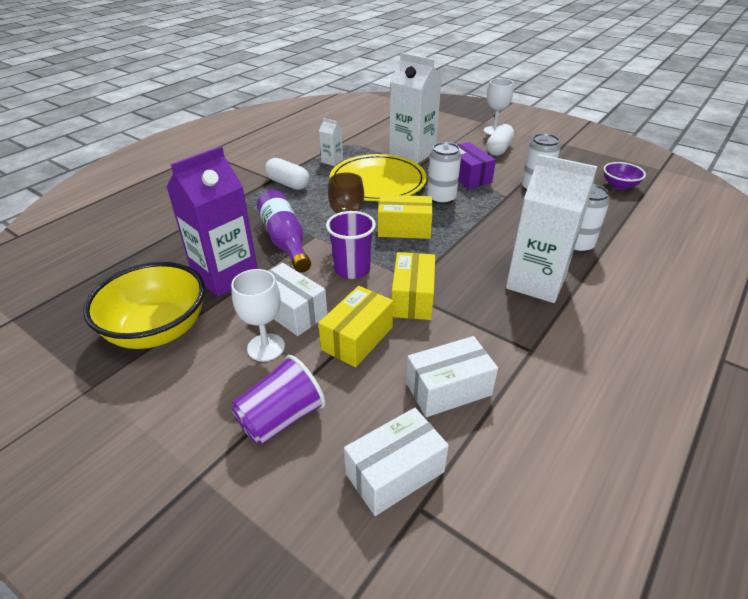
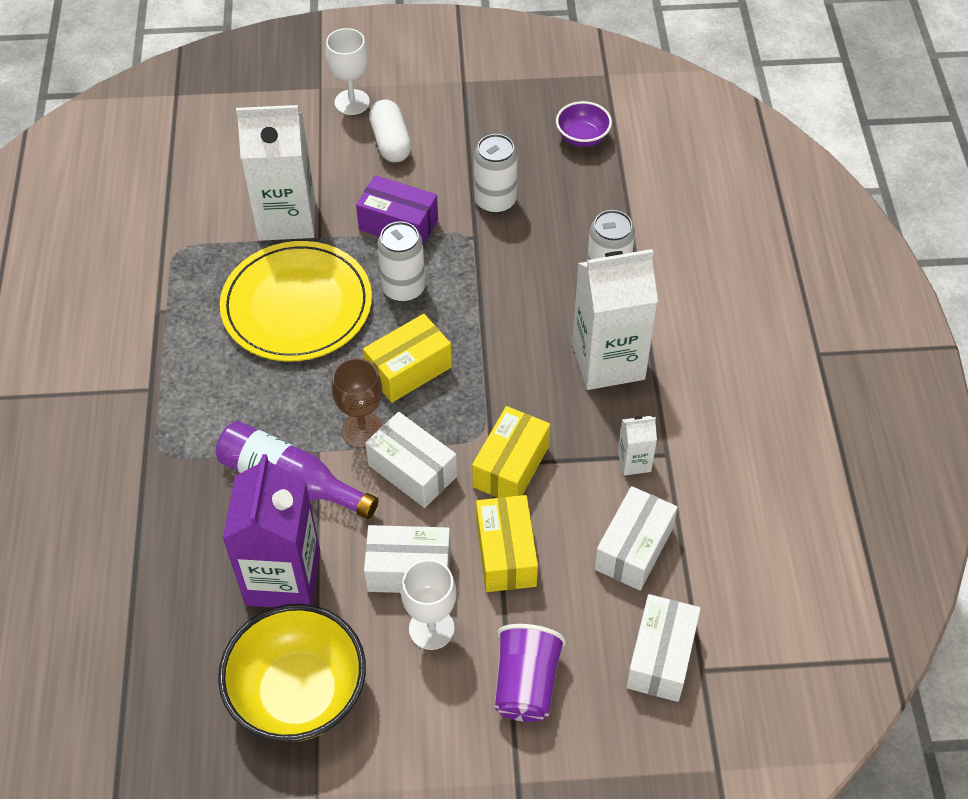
camera: 40 degrees left, 15 degrees up
white capsule [265,158,310,190] -> none
white carton [319,118,343,166] -> white carton moved to [618,416,657,476]
purple cup [326,211,376,279] -> white box [365,412,457,508]
yellow box [392,252,435,320] -> yellow box turned 60 degrees clockwise [472,406,550,498]

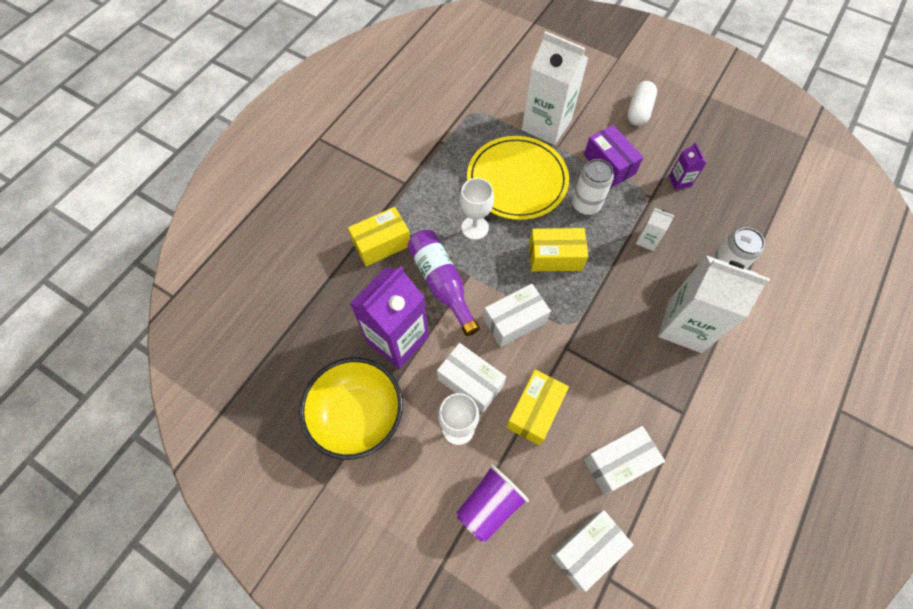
camera: 35 degrees right, 10 degrees up
white goblet [325,28,370,115] -> white goblet moved to [460,178,494,240]
brown goblet [331,358,383,448] -> none
white box [365,412,457,508] -> white box turned 75 degrees clockwise [483,284,551,347]
yellow box [472,406,550,498] -> yellow box moved to [348,207,410,266]
white can [474,134,517,214] -> purple carton [669,142,706,190]
purple bowl [556,101,612,147] -> none
white carton [618,416,657,476] -> white carton moved to [636,208,674,251]

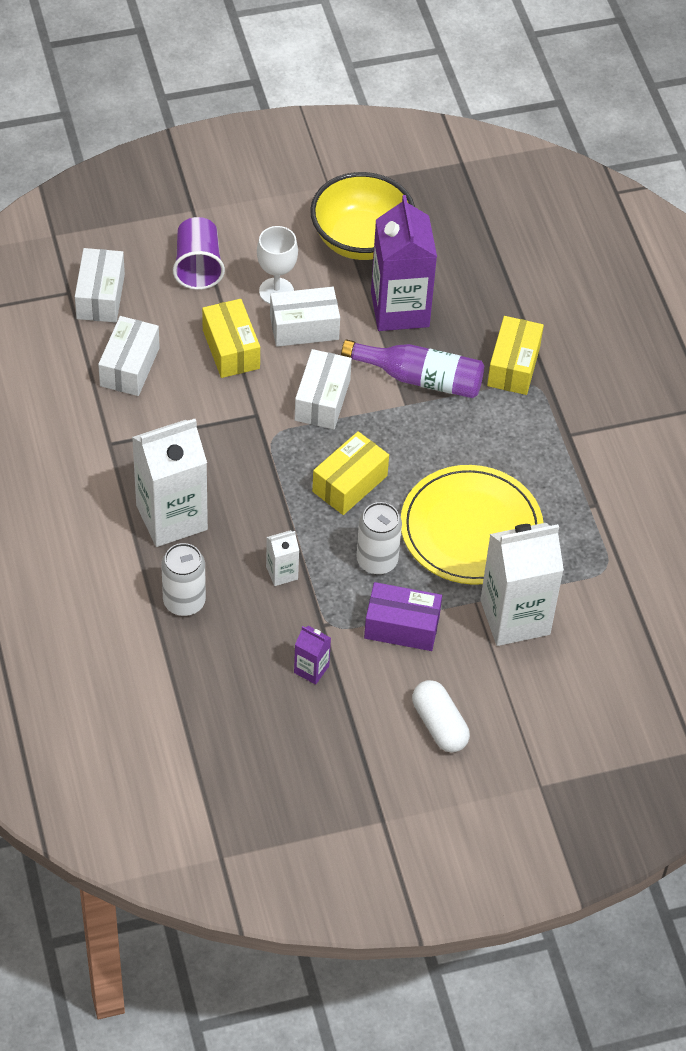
camera: 130 degrees right, 10 degrees down
white goblet [460,178,494,240] -> none

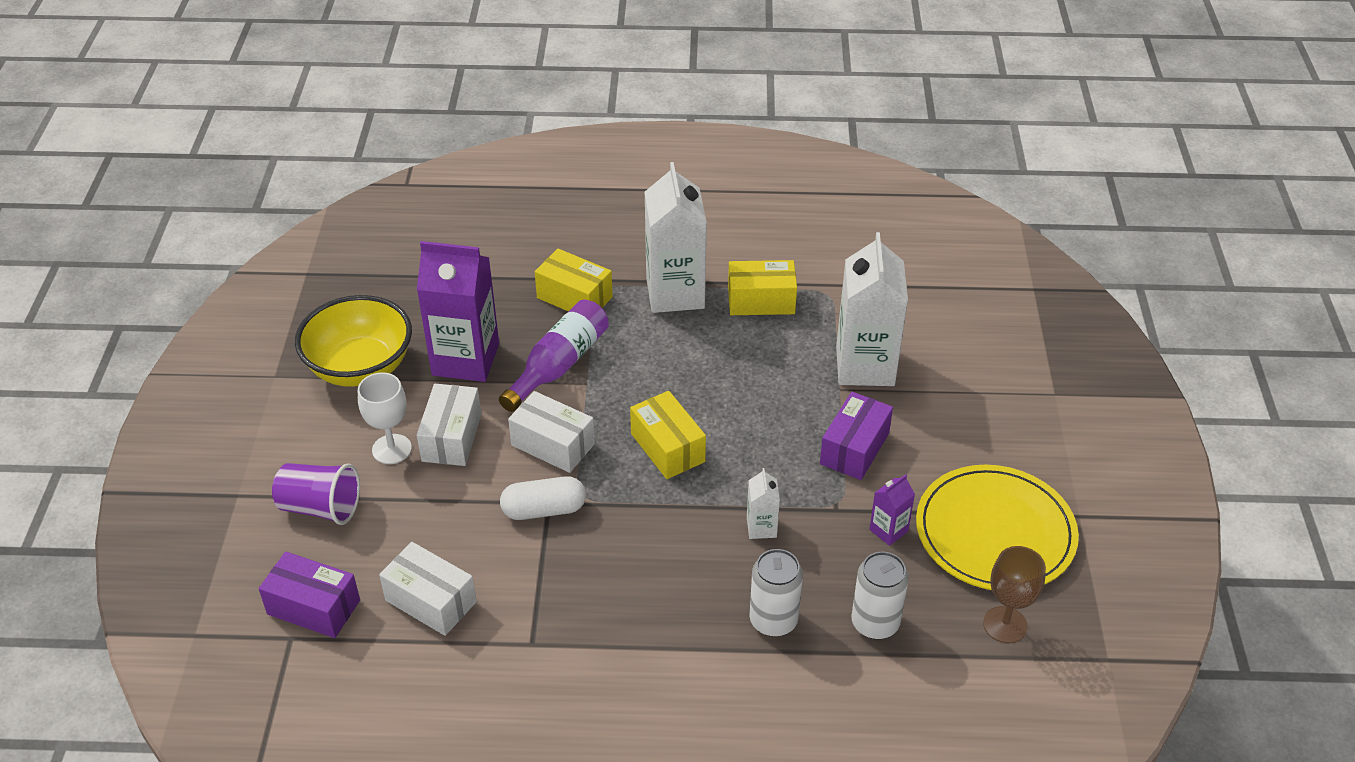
camera: 70 degrees left, 10 degrees down
white box [75,248,125,323] -> purple box [259,552,360,638]
white carton [132,419,208,547] -> white carton moved to [645,162,707,313]
yellow box [202,299,260,378] -> yellow box moved to [728,260,797,315]
white can [357,502,402,574] -> white can moved to [851,552,909,639]
yellow plate [401,465,543,585] -> yellow plate moved to [916,465,1079,590]
white capsule [412,680,470,752] -> white capsule moved to [500,476,586,520]
none -> brown goblet [983,546,1046,643]

